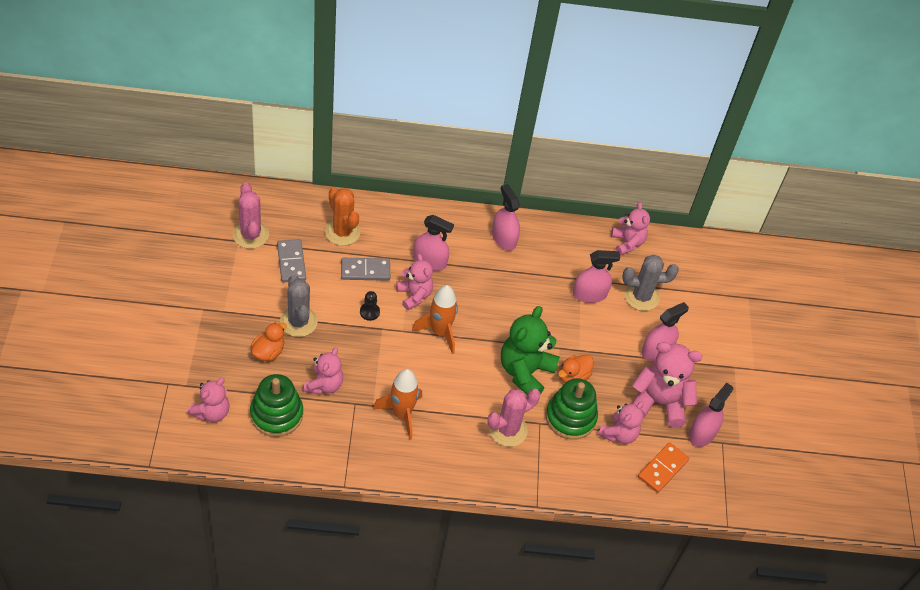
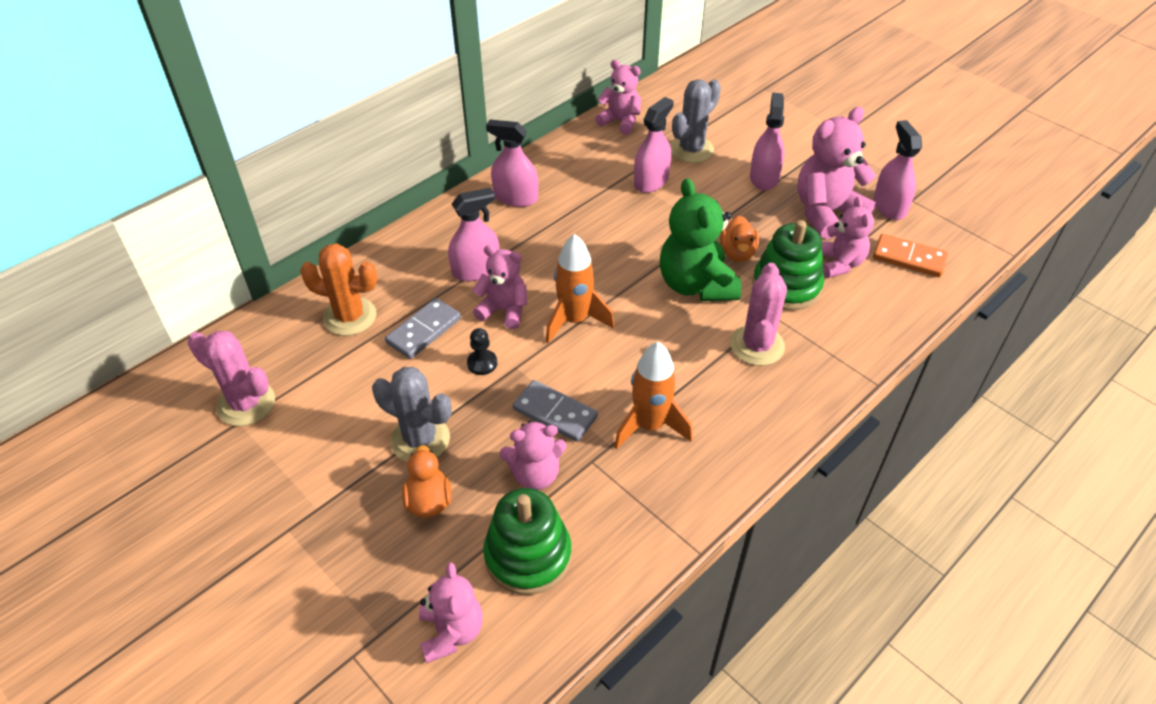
camera: 40 degrees left, 5 degrees down
grey domino [277,239,306,283] -> grey domino moved to [513,380,598,442]
pink teddy bear [304,347,343,395] -> pink teddy bear turned 105 degrees clockwise [500,420,567,490]
orange domino [638,442,689,493] -> orange domino turned 60 degrees counterclockwise [873,234,948,277]

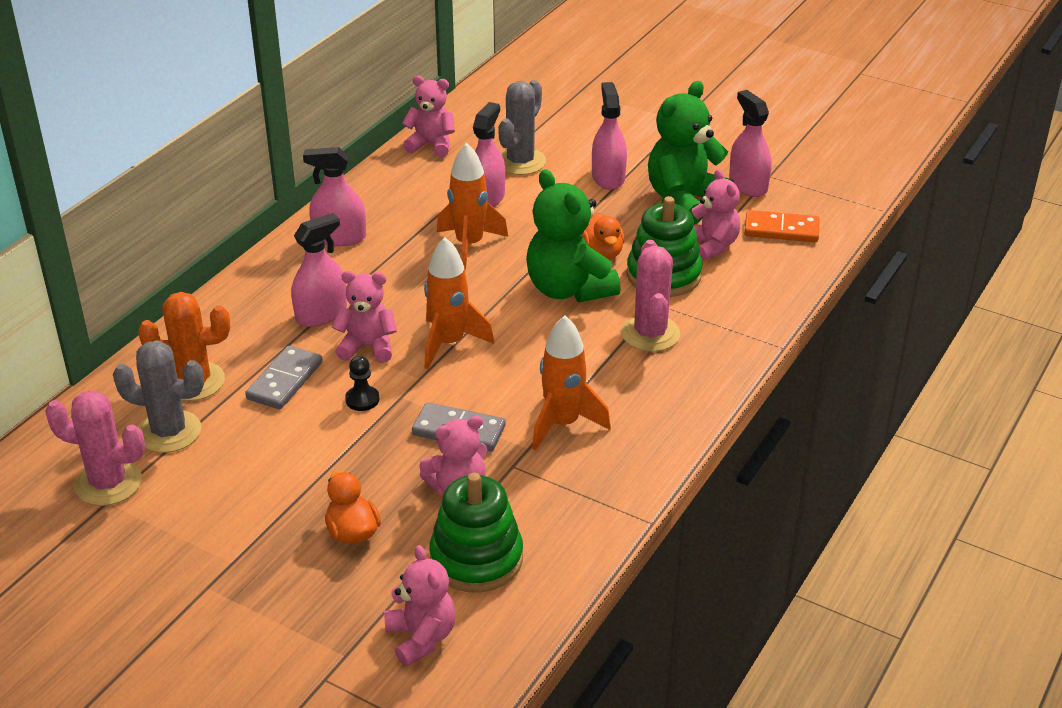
camera: 15 degrees left, 10 degrees down
grey cactus [372,367,452,462] -> grey cactus moved to [113,340,204,453]
pink teddy bear [797,107,876,239] -> green teddy bear [648,81,734,224]
none -> orange rocket [437,143,508,269]

